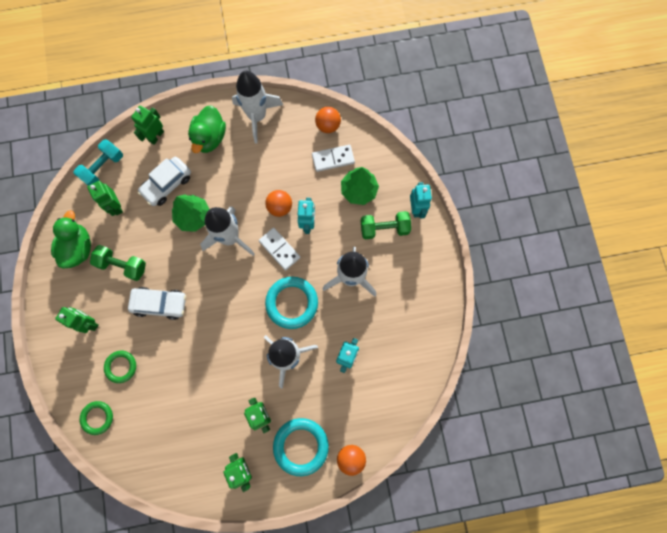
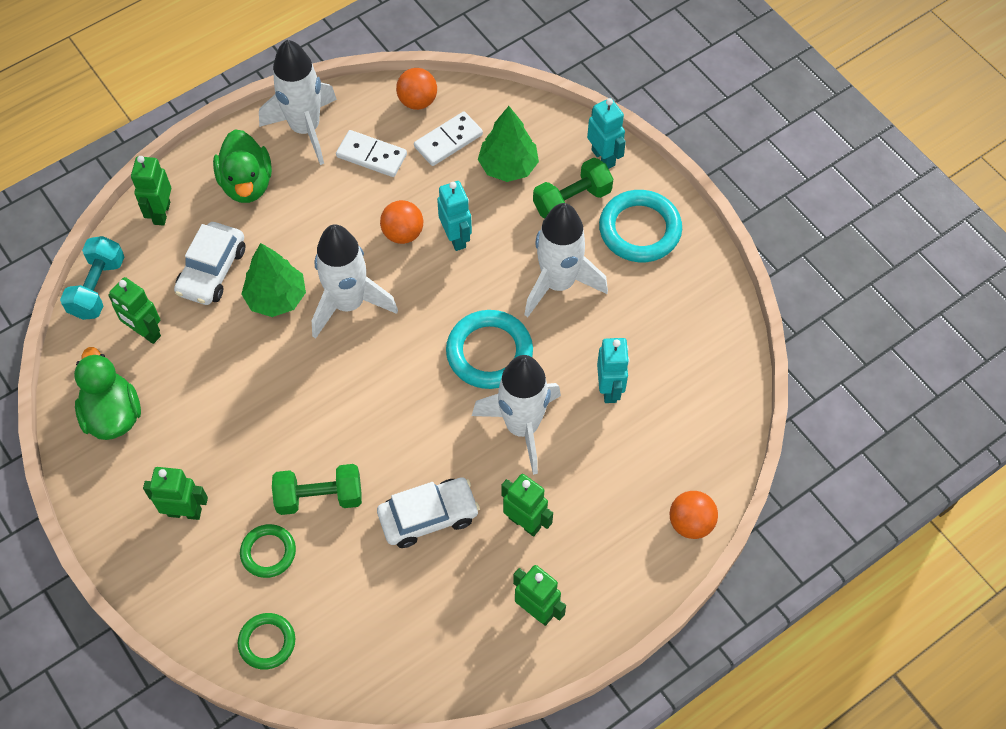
camera: 25 degrees left, 15 degrees down
green dumbbell [90,245,146,281] -> green dumbbell moved to [272,464,362,515]
white car [128,287,186,320] -> white car moved to [377,477,480,548]
white domino [259,228,300,270] -> white domino moved to [336,130,407,177]
turquoise ring [273,418,329,476] -> turquoise ring moved to [599,190,682,262]

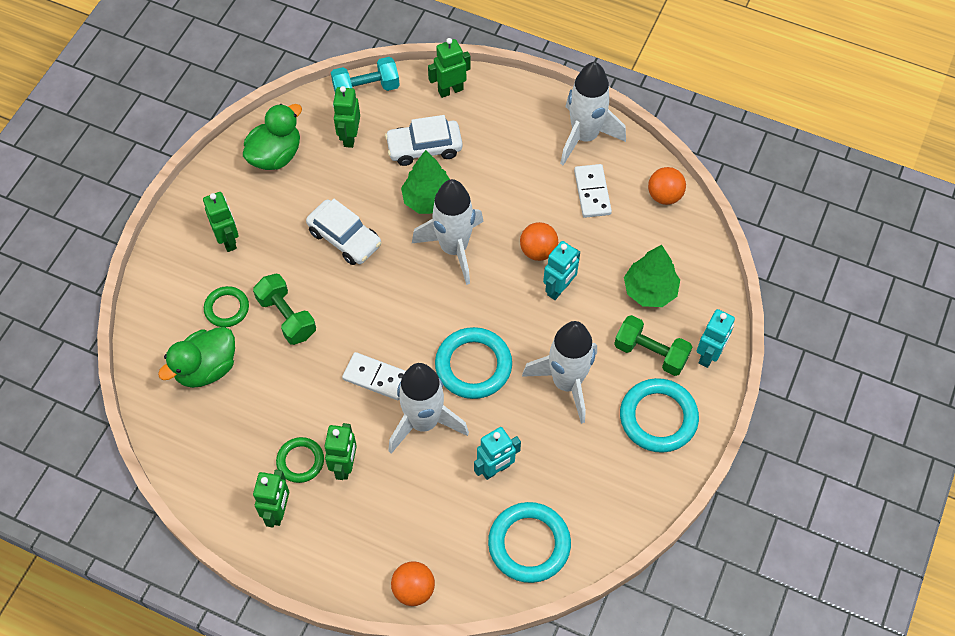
camera: 60 degrees right, 0 degrees up
green duck [213,129,272,203] -> green duck moved to [158,327,235,388]
green ring [238,613,295,670] -> green ring moved to [276,437,324,483]
white car [377,477,480,548] -> white car moved to [306,199,381,265]
white domino [414,111,483,166] -> white domino moved to [342,352,406,400]
none -> turquoise ring [488,502,571,583]

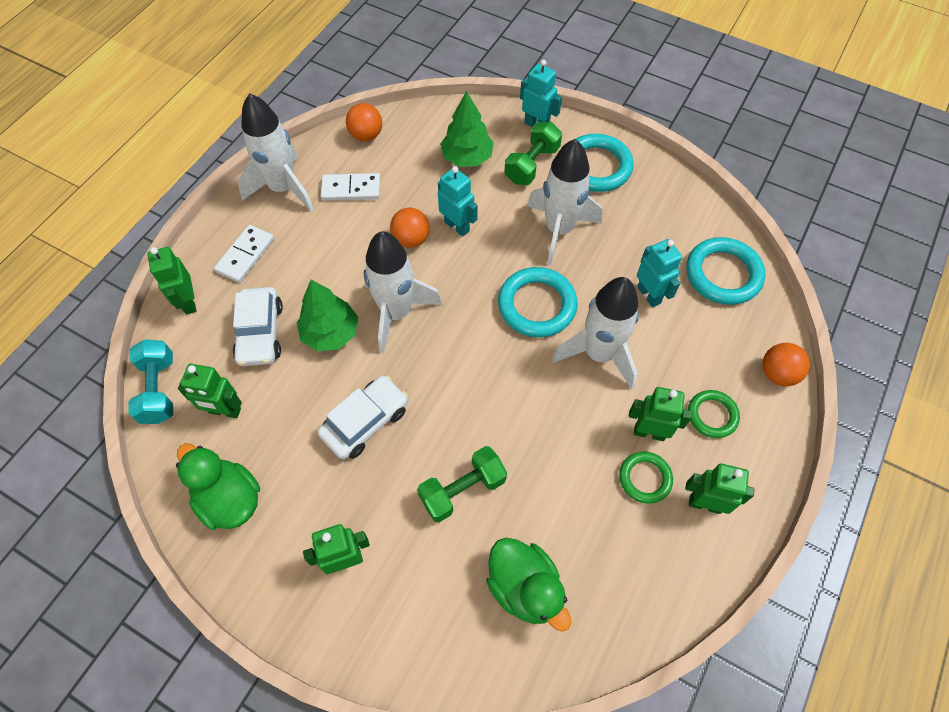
camera: 85 degrees left, 0 degrees up
green ring [204,286,249,327] -> green ring moved to [688,390,740,438]
white domino [342,352,406,400] -> white domino moved to [214,225,274,283]

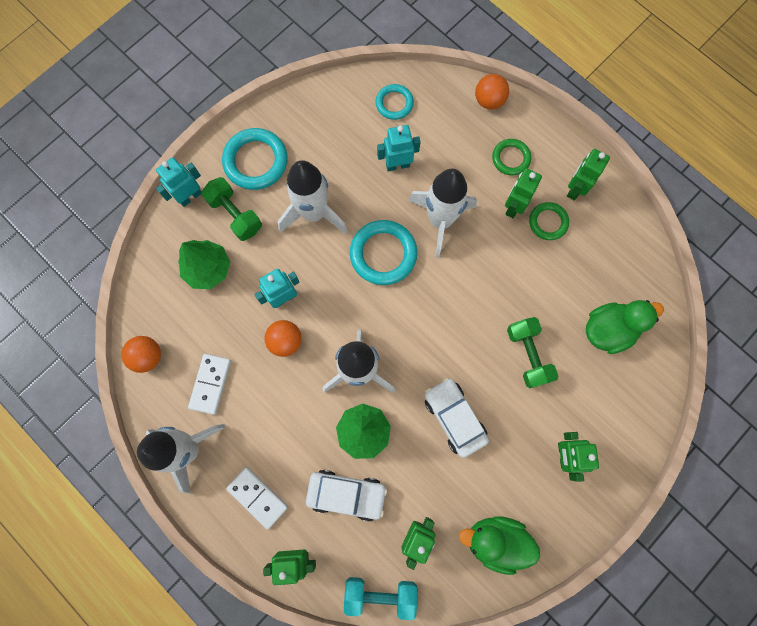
camera: 75 degrees left, 15 degrees up
green duck [176,443,260,530] -> green duck turned 45 degrees clockwise [459,516,540,575]
turquoise ring [687,237,765,305] -> turquoise ring [376,84,414,120], size x0.60

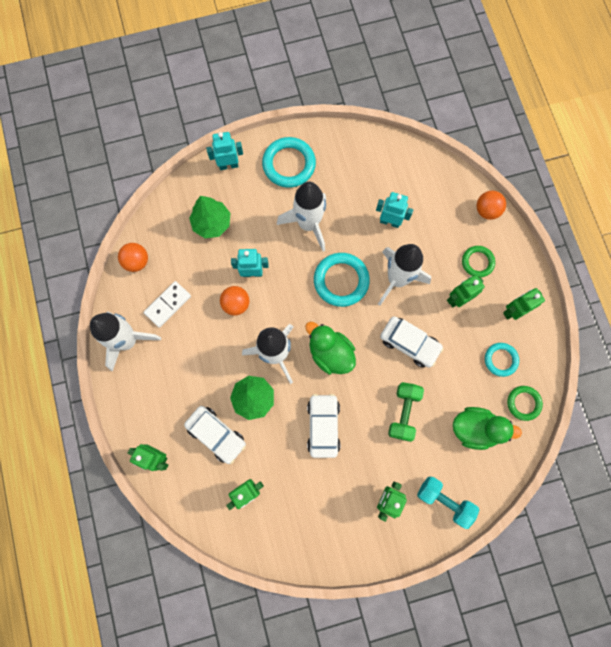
camera: 30 degrees right, 0 degrees up
green dumbbell [201,177,262,241] -> none
white domino [226,467,288,530] -> none
turquoise dumbbell [344,577,417,620] -> turquoise dumbbell moved to [417,477,479,529]
turquoise ring [376,84,414,120] -> turquoise ring moved to [485,343,519,377]
green duck [459,516,540,575] -> green duck moved to [305,322,356,374]
green ring [529,202,569,240] -> green ring moved to [507,386,543,421]
none -> white car [380,316,444,368]

